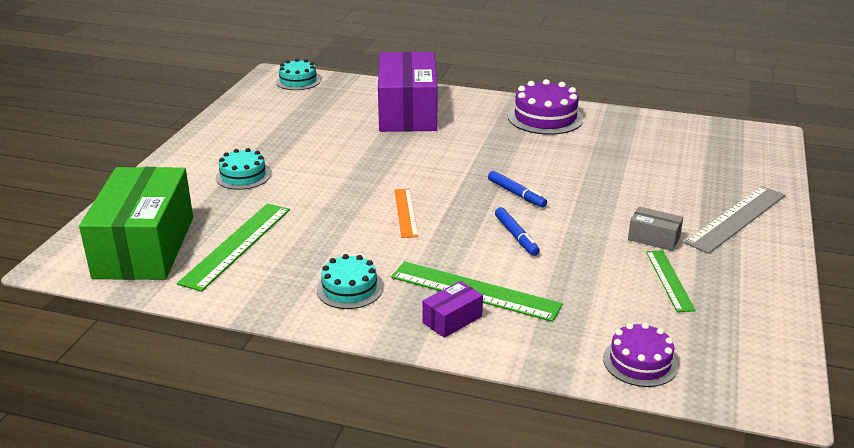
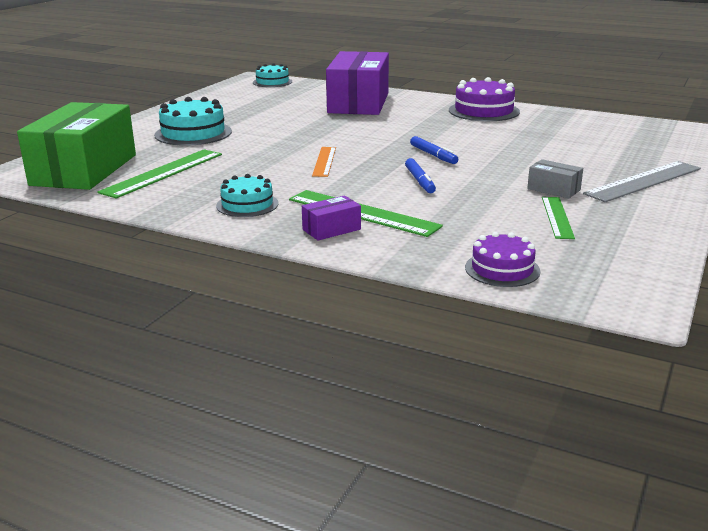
camera: 10 degrees right, 5 degrees down
turquoise cake [216,148,271,190] -> turquoise cake [154,97,232,146], size x1.56

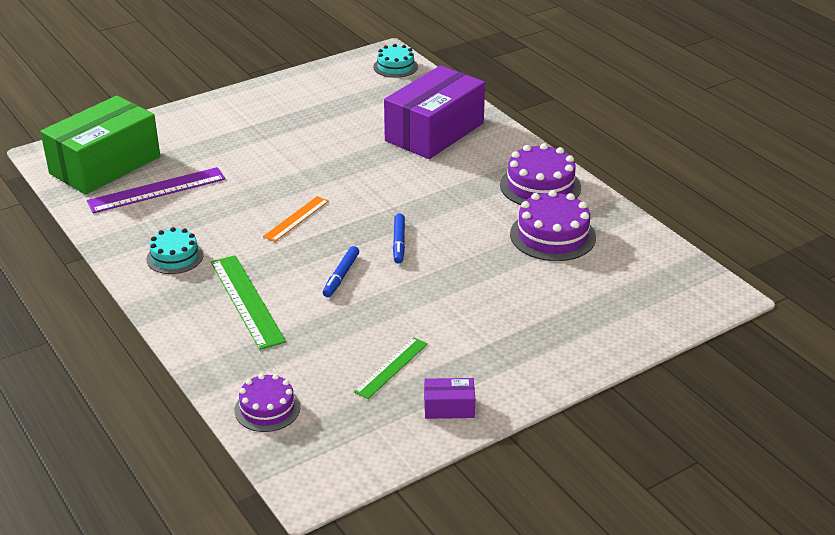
camera: 30 degrees right, 10 degrees up
green ruler [97,149,222,198] -> purple ruler [86,167,226,213]
turquoise cake [154,97,232,146] -> none
purple box [302,195,361,241] -> purple box moved to [424,378,475,419]
grey box [527,159,583,199] -> none
grey ruler [583,161,701,202] -> none
none -> purple cake [510,190,596,261]

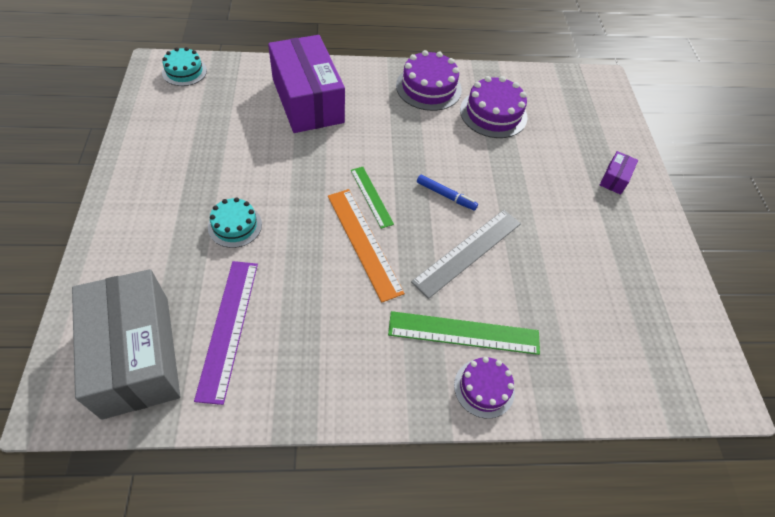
camera: 65 degrees left, 20 degrees up
green box [40,96,160,195] -> grey box [72,269,180,420]
turquoise cake [146,227,204,274] -> turquoise cake moved to [208,197,262,248]
purple cake [235,374,301,432] -> purple cake moved to [454,357,515,419]
orange ruler [263,196,329,242] -> orange ruler [328,189,405,302], size x1.63
blue marker [323,246,359,297] -> grey ruler [411,210,521,299]
green ruler [354,337,428,399] -> green ruler moved to [351,167,394,229]
purple box [424,378,475,419] -> purple box moved to [600,151,638,195]

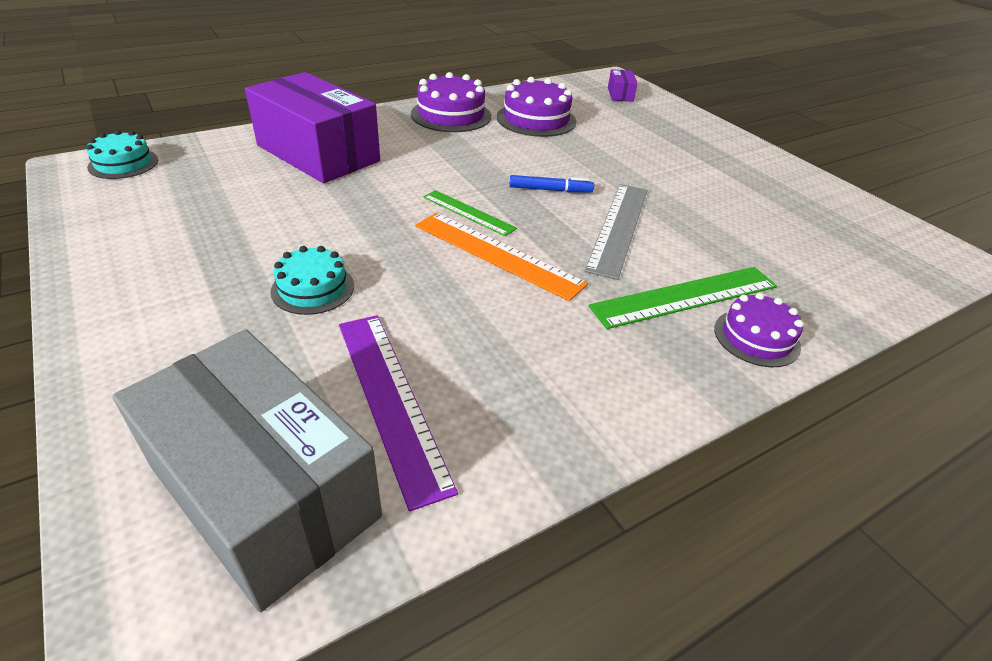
camera: 25 degrees left, 15 degrees down
purple box [600,151,638,195] -> purple box moved to [608,69,638,102]

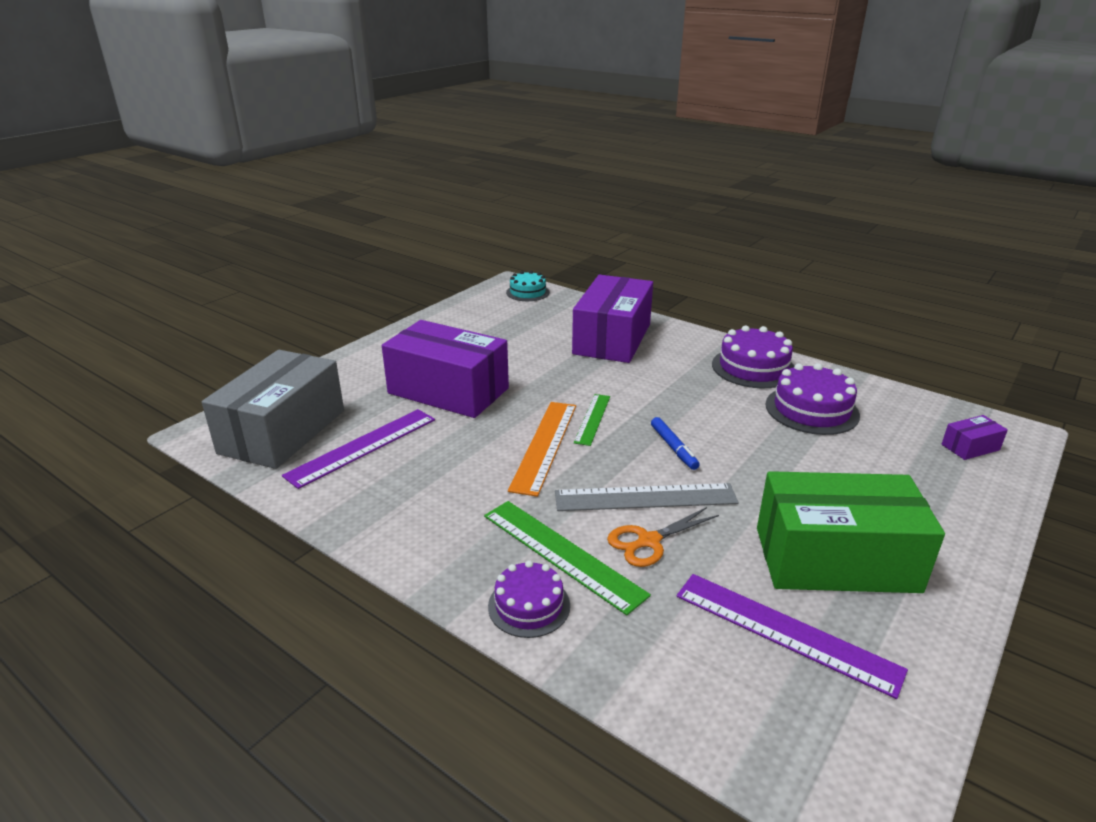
camera: 70 degrees right, 10 degrees down
turquoise cake [271,246,354,315] -> purple box [382,320,509,418]
none -> orange scissors [607,507,719,567]
none -> purple ruler [677,574,908,699]
none -> green box [757,471,945,593]

